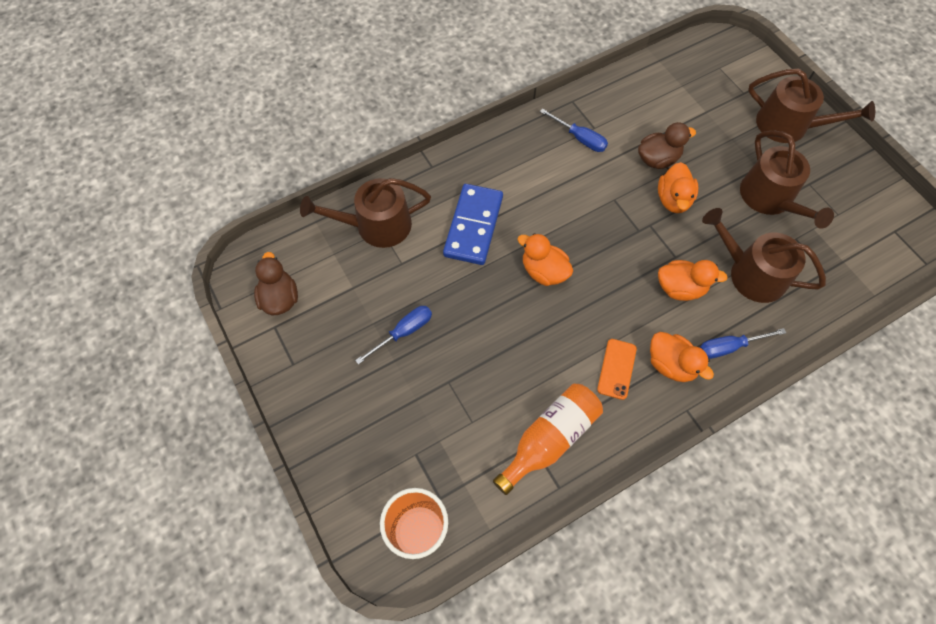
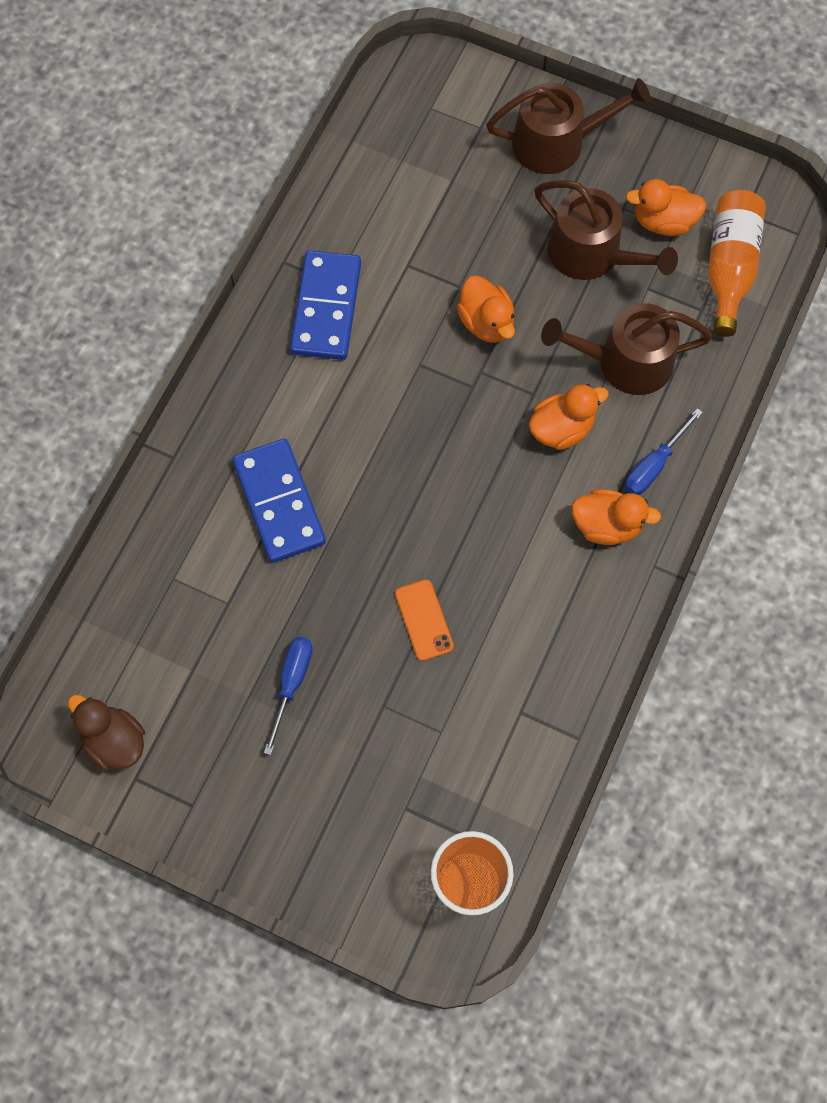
camera: 35 degrees left, 5 degrees up
brown watering can [300,178,431,248] -> none
orange bottle [493,384,603,495] -> orange bottle moved to [708,190,766,337]
orange duck [517,233,573,286] -> orange duck moved to [626,179,707,236]
blue screwdriver [540,108,608,152] -> blue domino [290,250,361,360]
orange phone [597,339,637,400] -> orange phone moved to [395,580,454,661]
brown duck [638,122,696,169] -> none

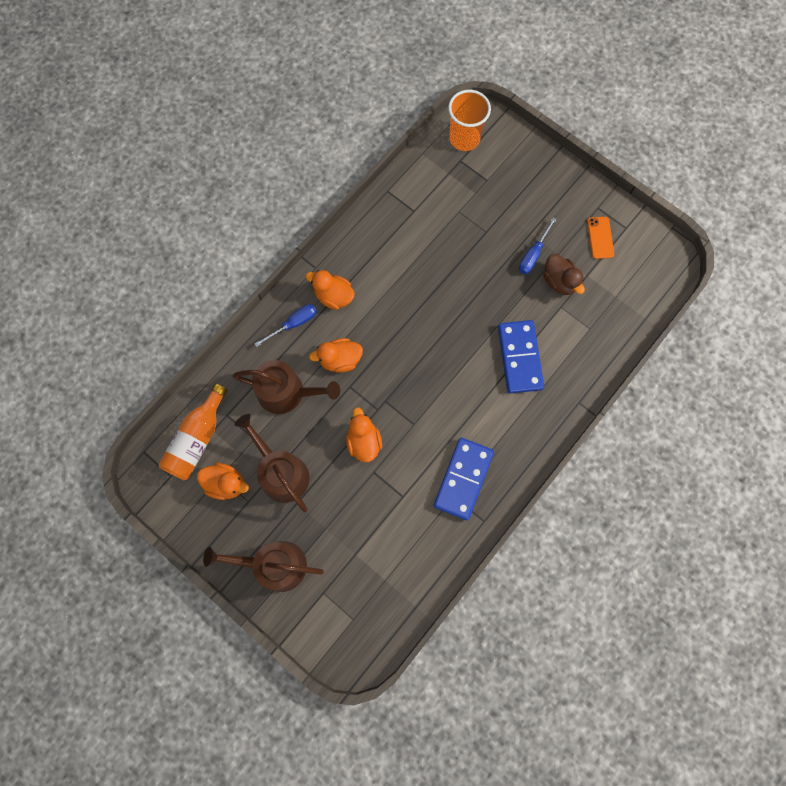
camera: 165 degrees left, 5 degrees up
brown duck [68,695,145,771] -> brown duck moved to [543,254,585,295]
orange phone [395,580,454,661] -> orange phone moved to [587,217,614,259]

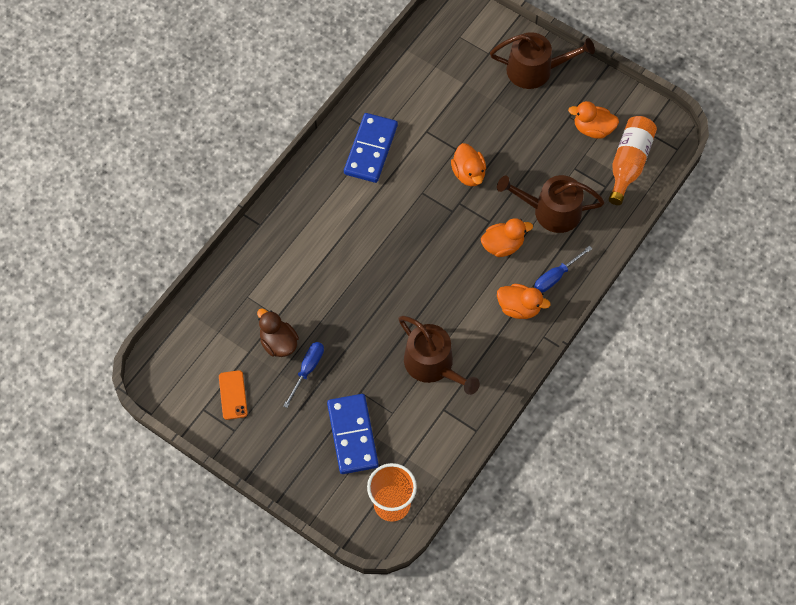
camera: 175 degrees right, 10 degrees down
brown watering can [235,414,309,512] -> brown watering can moved to [398,316,480,395]
blue domino [498,320,544,393] -> blue domino moved to [327,394,379,474]

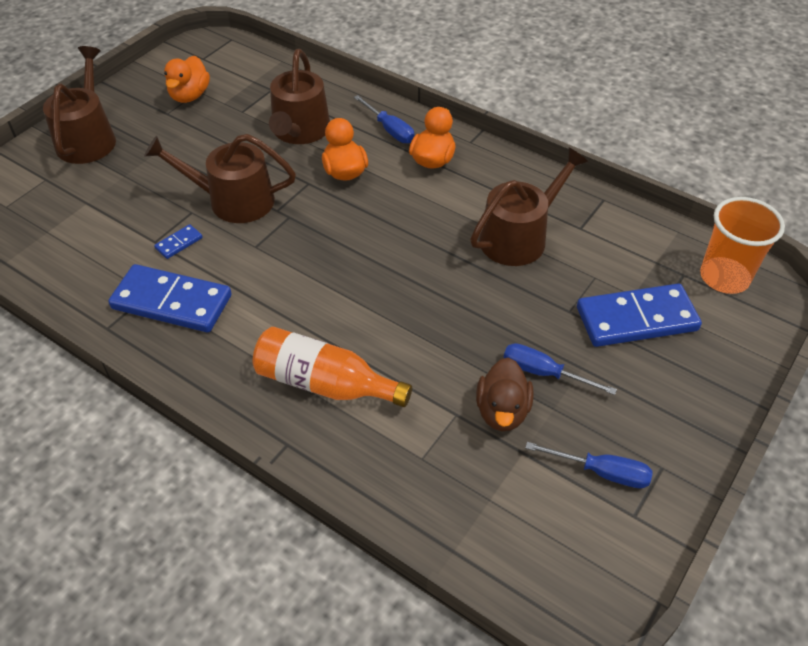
camera: 90 degrees left, 15 degrees down
orange phone [219,370,248,420] -> blue screwdriver [525,442,652,488]
brown duck [257,308,299,357] -> brown duck turned 45 degrees counterclockwise [476,357,534,431]
orange duck [451,143,486,186] -> brown watering can [144,134,296,223]
orange bottle [609,116,657,205] -> orange bottle moved to [253,327,412,407]
none -> blue domino [154,224,203,259]

